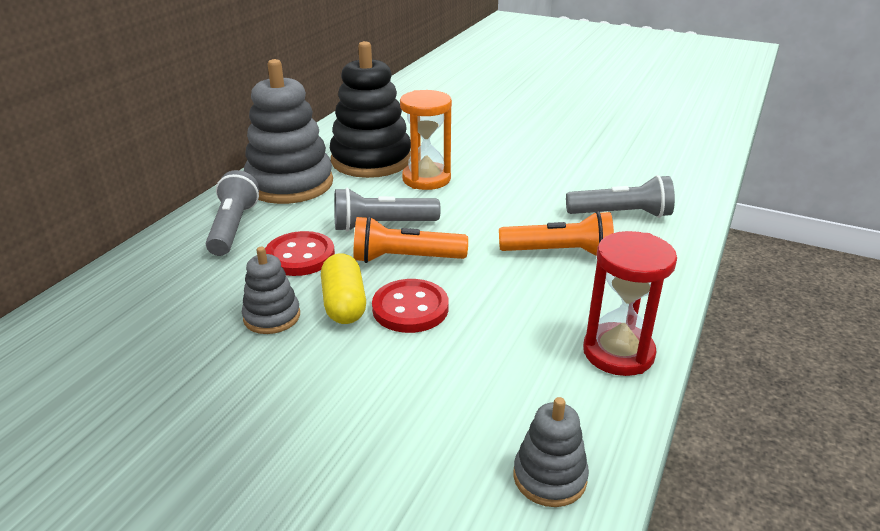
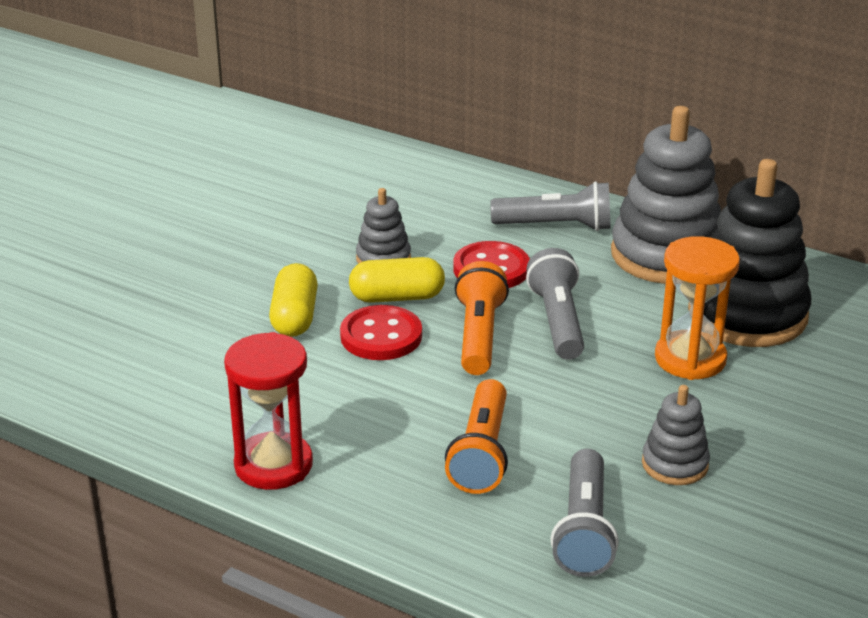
camera: 95 degrees right, 0 degrees up
grey stacking toy [513,397,589,507] -> grey stacking toy moved to [642,385,710,485]
none -> yellow capsule [269,263,318,337]

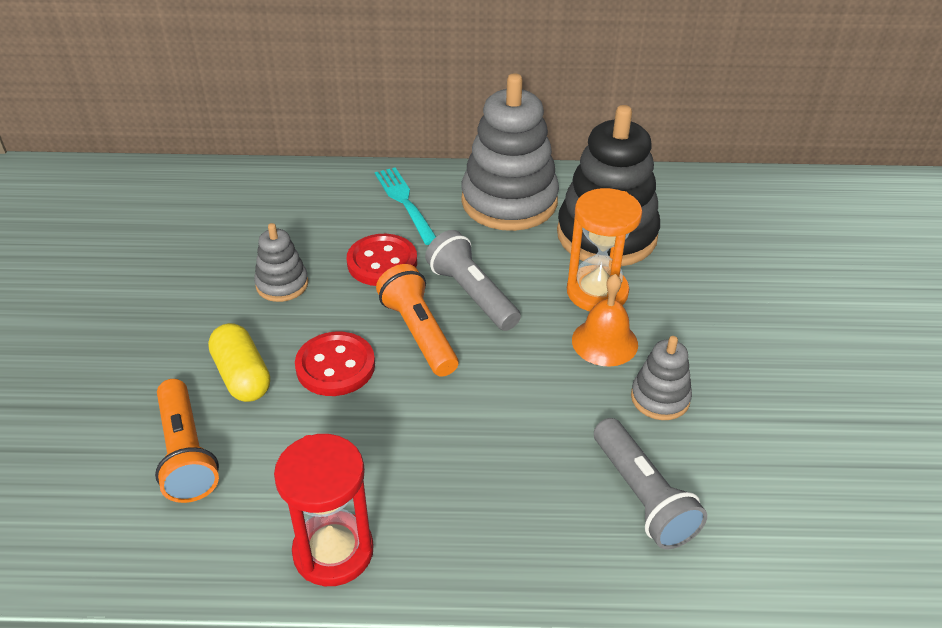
camera: 30 degrees left, 10 degrees up
yellow capsule [349,257,445,303] -> none
orange flashlight [445,379,508,494] -> orange flashlight moved to [155,379,219,503]
grey flashlight [490,181,611,231] -> turquoise fork [375,167,436,245]
none -> orange bell [572,274,638,367]

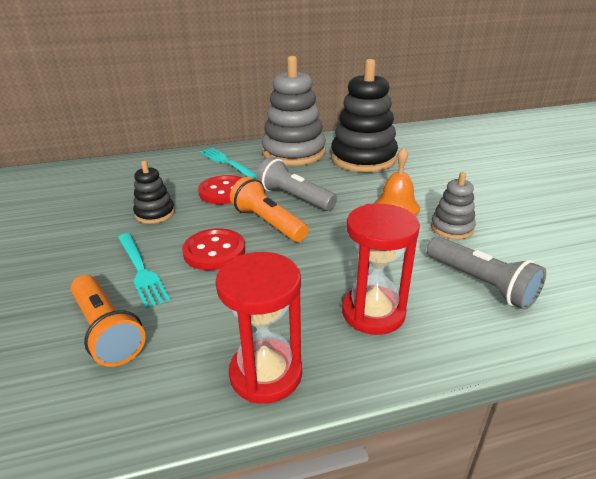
camera: 15 degrees left, 10 degrees down
yellow capsule [208,323,270,402] -> turquoise fork [118,233,170,309]
grey stacking toy [254,223,308,302] -> black stacking toy [133,161,175,224]
orange hourglass [567,188,642,311] -> none
none -> red hourglass [342,204,420,335]

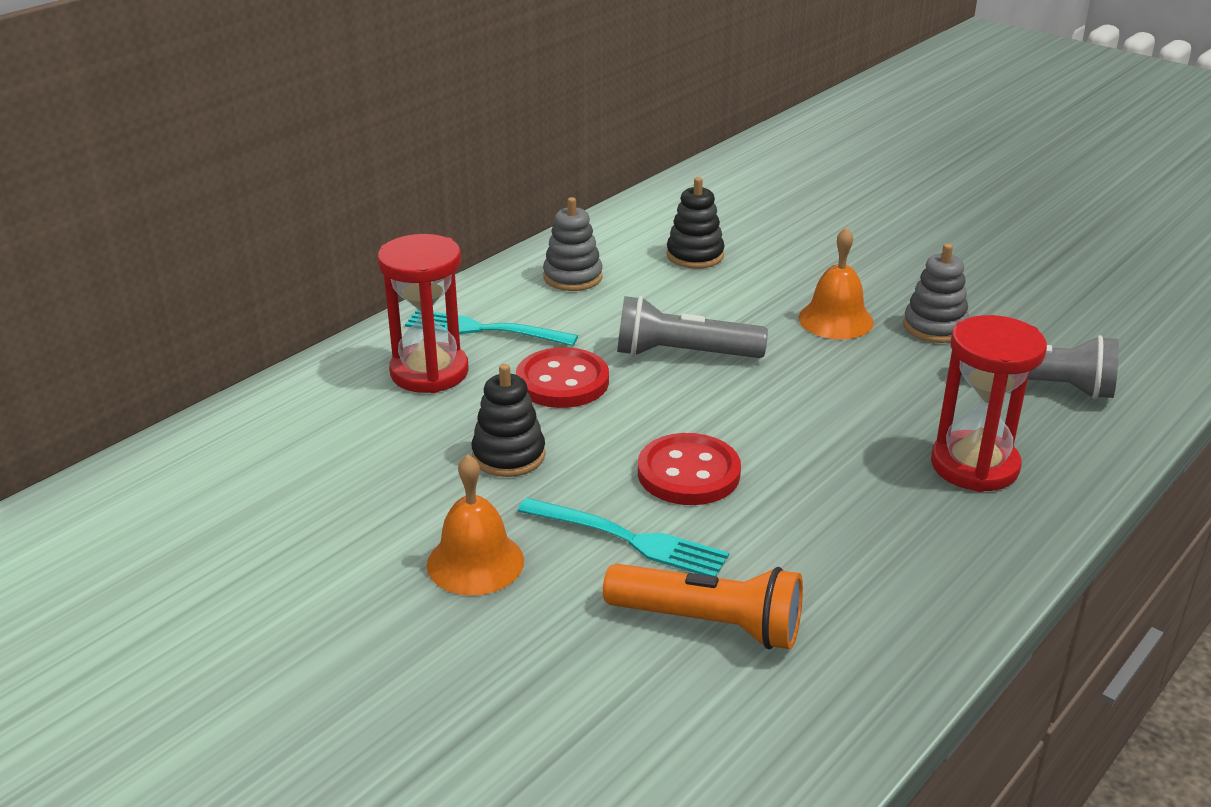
camera: 35 degrees left, 0 degrees up
red hourglass [215,252,302,404] -> red hourglass moved to [378,234,469,393]
orange flashlight [230,177,309,242] -> none
grey stacking toy [262,56,326,166] -> grey stacking toy [543,197,602,291], size x0.49
black stacking toy [331,59,398,172] -> black stacking toy [666,177,725,269], size x0.49
none -> orange bell [427,454,524,595]

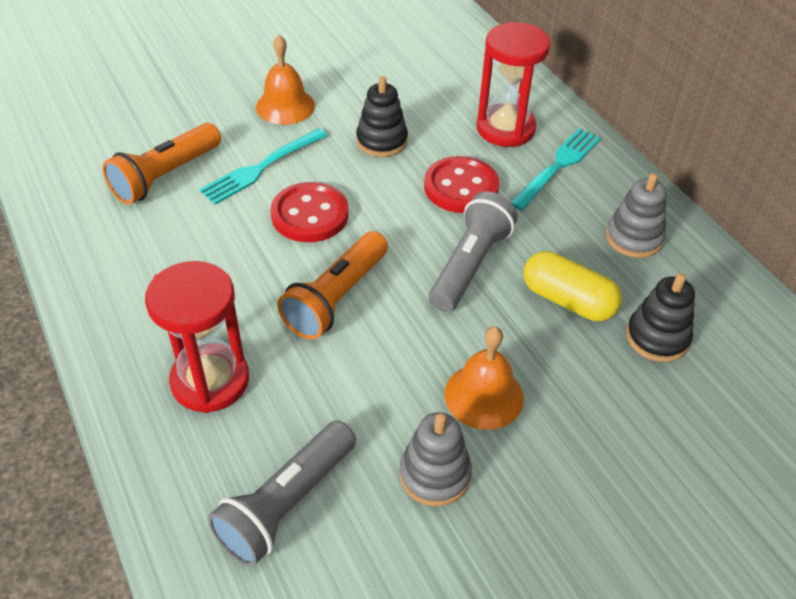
camera: 110 degrees right, 15 degrees up
none -> orange flashlight [277,231,388,339]
none -> yellow capsule [524,251,622,321]

